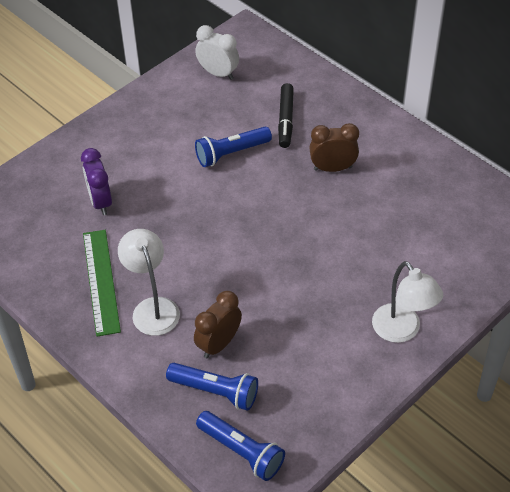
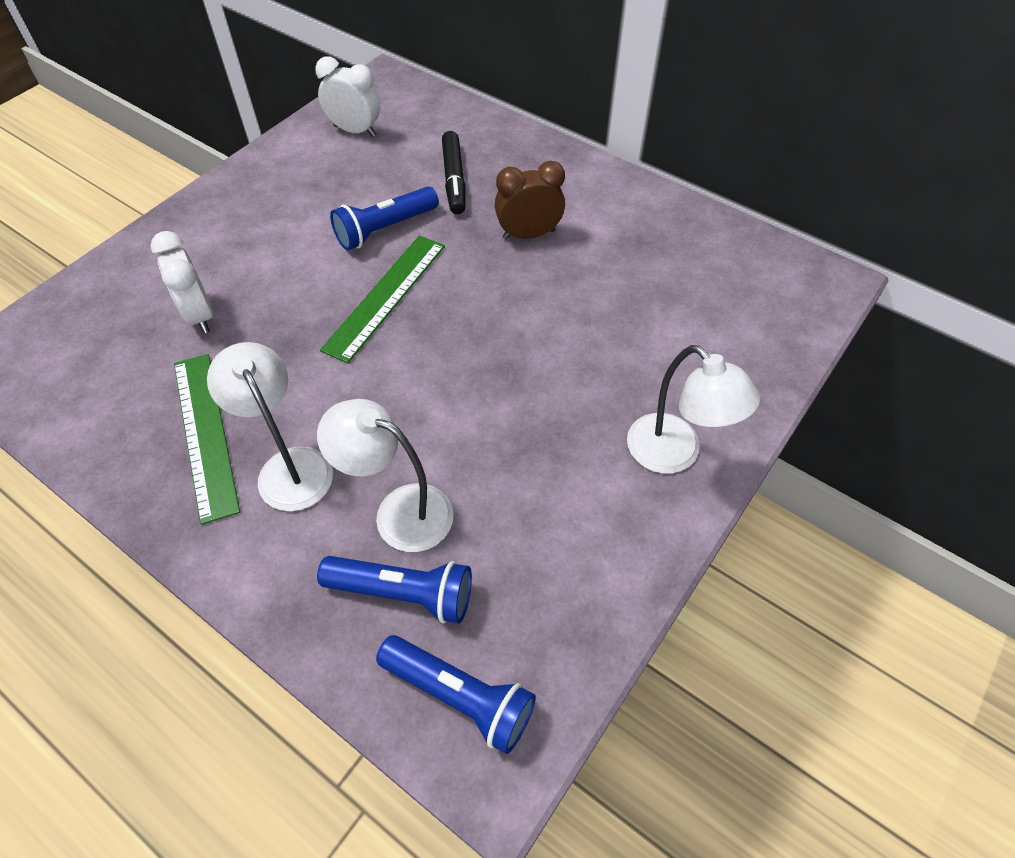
camera: 10 degrees left, 5 degrees up
purple clock [81,148,112,215] -> white clock [151,231,213,333]
brown clock [194,291,242,358] -> white lamp [317,399,453,552]
none -> green ruler [320,235,445,363]

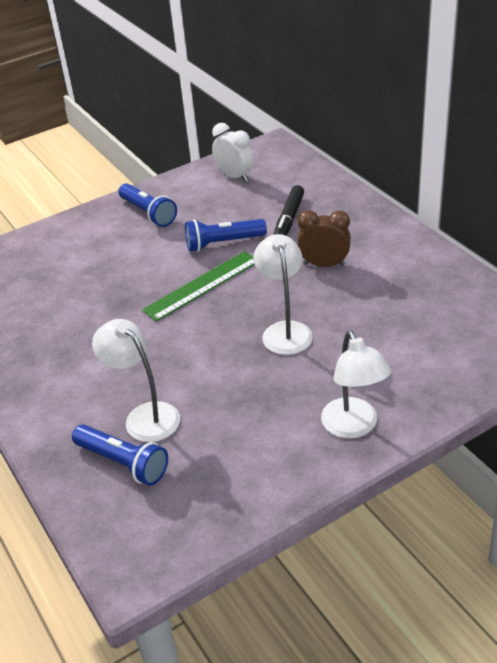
camera: 25 degrees right, 15 degrees down
white clock [151,231,213,333] -> none
green ruler [174,354,240,525] -> none
white lamp [207,342,333,511] -> white lamp moved to [254,234,313,355]
blue flashlight [376,635,536,754] -> blue flashlight moved to [118,183,177,227]

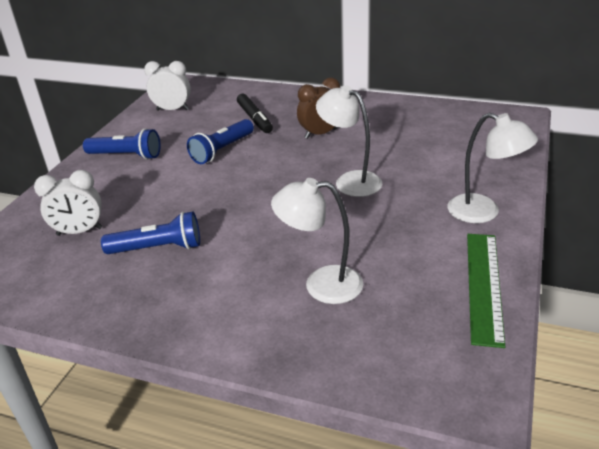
camera: 40 degrees left, 5 degrees down
blue flashlight [72,424,168,485] -> blue flashlight moved to [101,212,200,254]
green ruler [142,251,255,322] -> green ruler moved to [467,234,505,348]
none -> white clock [34,170,102,236]

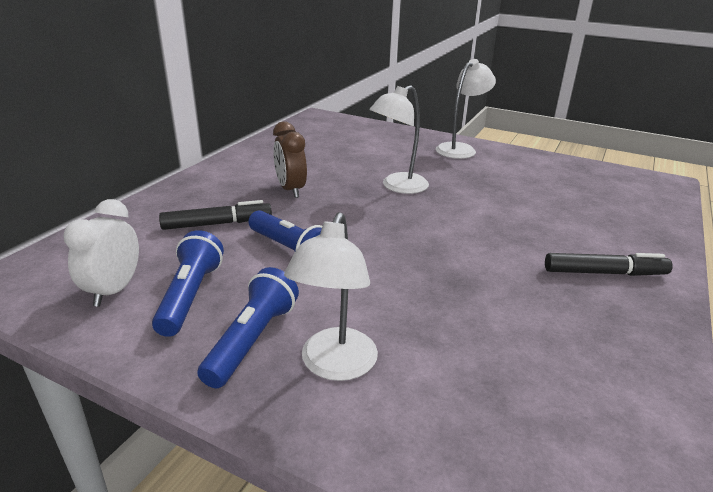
camera: 85 degrees left, 5 degrees down
white clock [34,170,102,236] -> none
blue flashlight [101,212,200,254] -> blue flashlight moved to [152,230,224,337]
white lamp [271,178,363,304] -> white lamp moved to [284,212,378,381]
green ruler [467,234,505,348] -> none
none -> black marker [545,253,673,276]

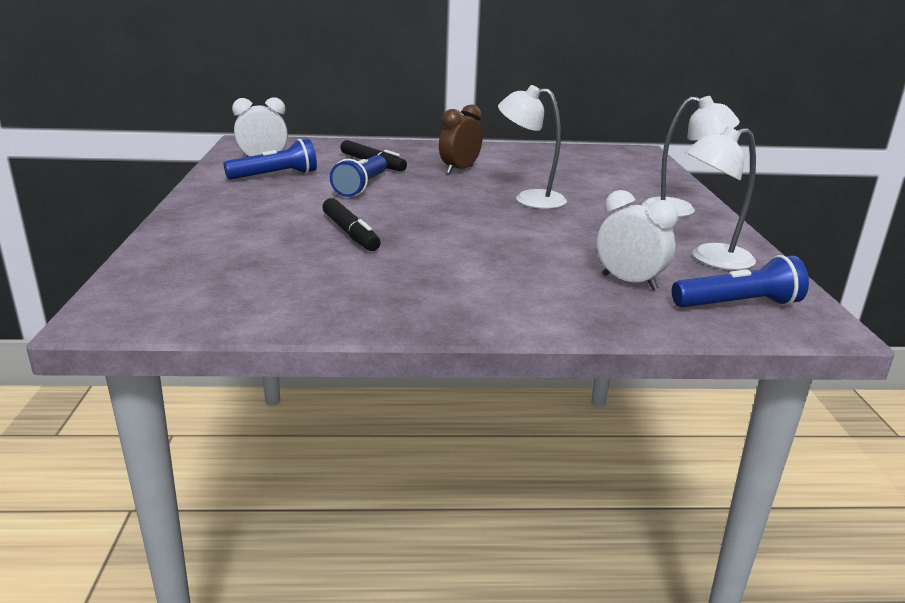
camera: 60 degrees right, 5 degrees down
blue flashlight [197,267,299,388] -> blue flashlight moved to [672,255,809,308]
white lamp [284,212,378,381] -> white lamp moved to [685,126,756,270]
black marker [545,253,673,276] -> black marker moved to [322,198,381,251]
none -> white clock [597,190,678,290]

